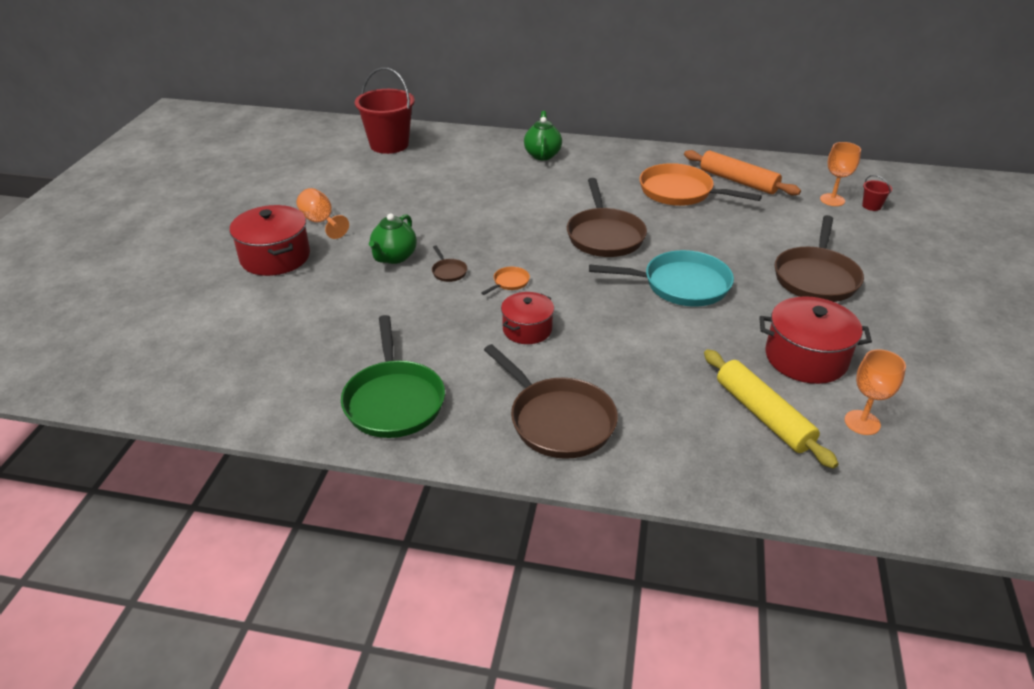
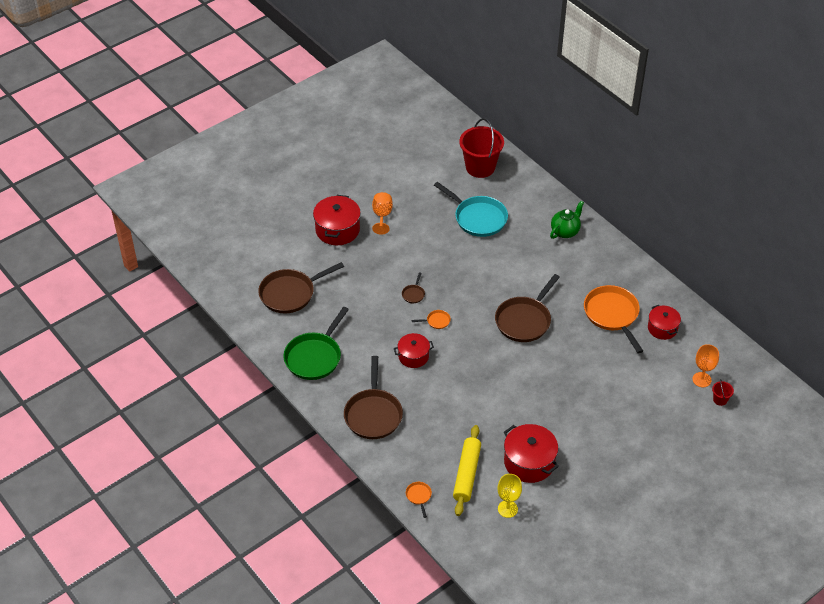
camera: 40 degrees right, 10 degrees up
green teapot [369,213,417,264] -> none
turquoise pan [589,250,734,307] -> turquoise pan moved to [434,182,508,237]
orange rolling pin [684,150,801,196] -> red pot [648,305,681,340]
brown pan [775,215,864,302] -> brown pan moved to [258,262,344,314]
orange goblet [844,349,906,435] -> yellow goblet [497,474,522,518]
none -> orange pan [406,482,432,518]

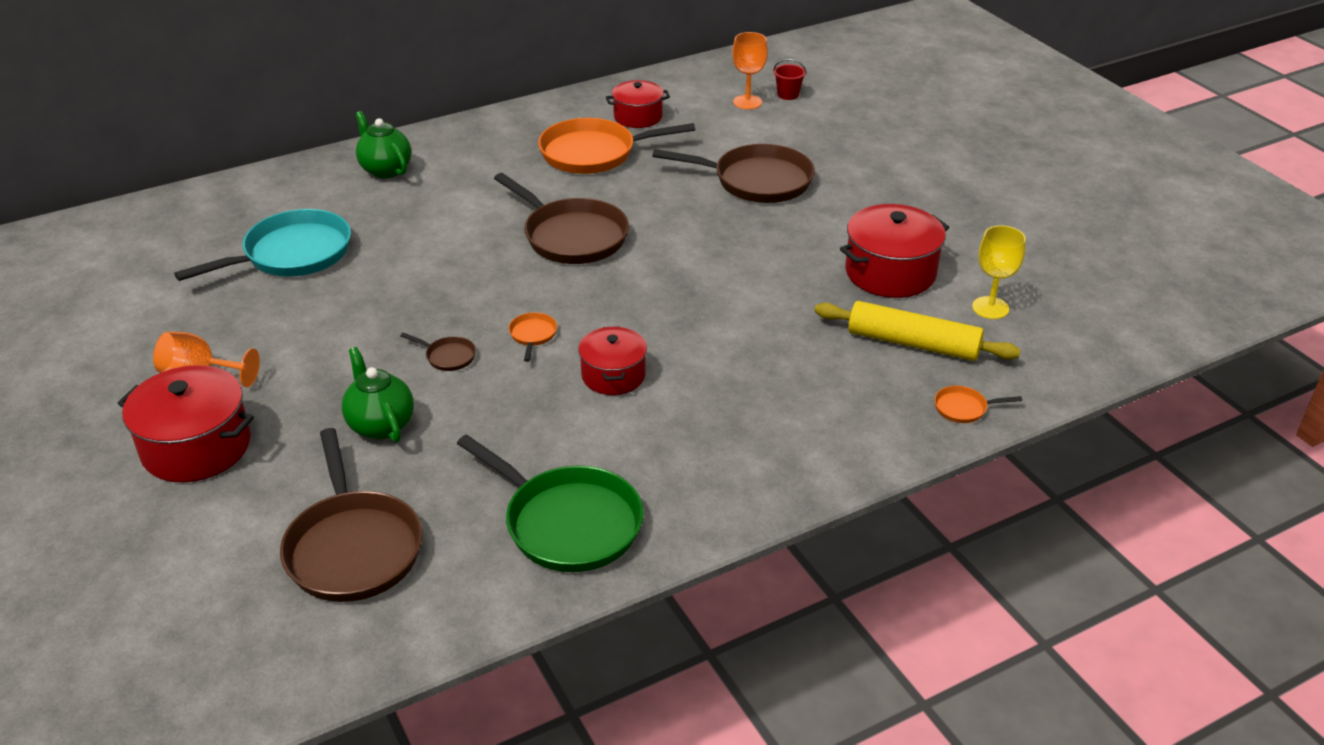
camera: 80 degrees left, 10 degrees down
brown pan [344,356,403,439] -> brown pan moved to [652,144,815,203]
red bucket [459,118,504,178] -> none
none -> green teapot [342,347,414,443]

